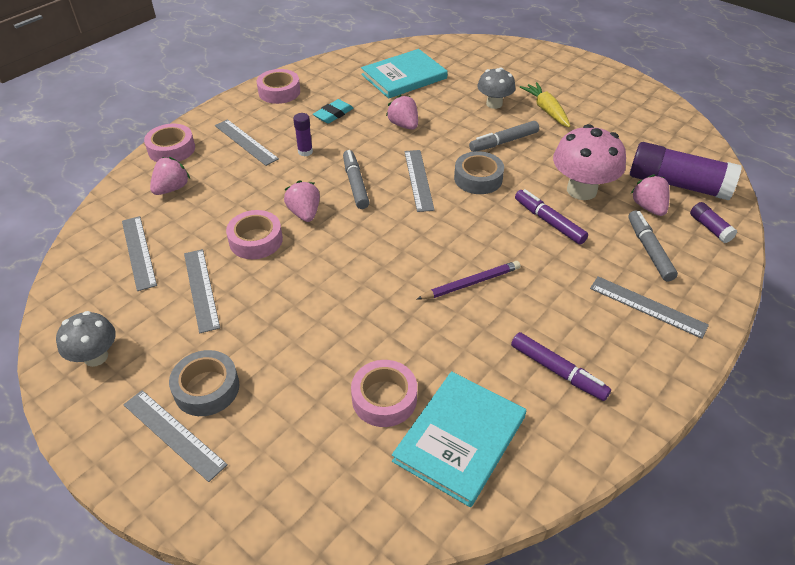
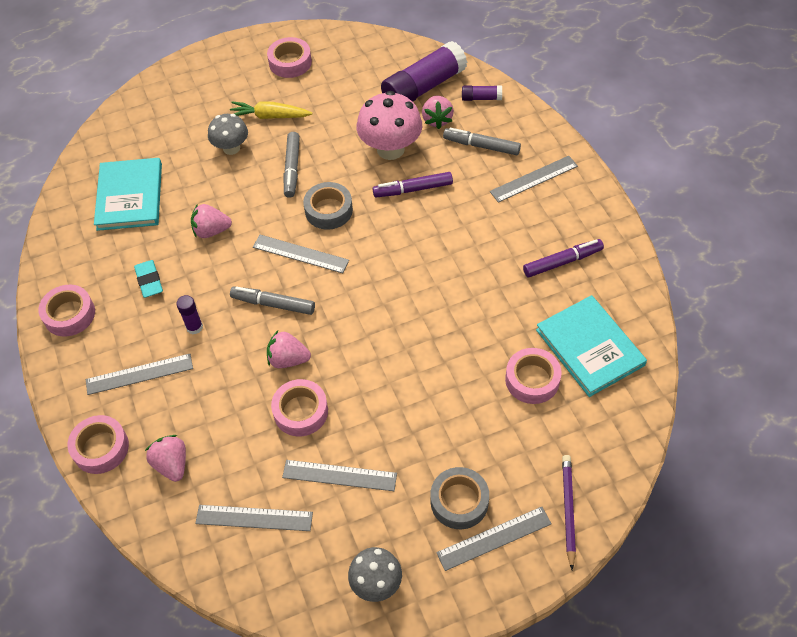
camera: 60 degrees left, 10 degrees up
purple pencil [417,261,520,299] -> purple pencil moved to [562,455,576,570]
pink strawberry [631,175,670,216] -> pink strawberry turned 105 degrees counterclockwise [422,96,454,129]
none -> pink tape [267,37,312,78]

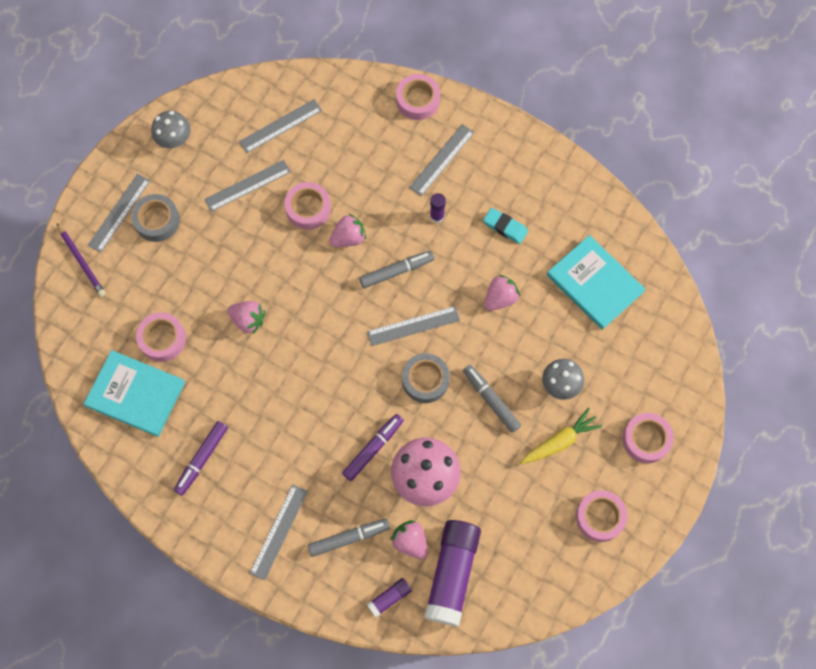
camera: 140 degrees right, 15 degrees up
pink tape [38,285,95,337] -> pink tape moved to [622,413,674,463]
pink strawberry [145,435,186,482] -> pink strawberry moved to [227,301,265,335]

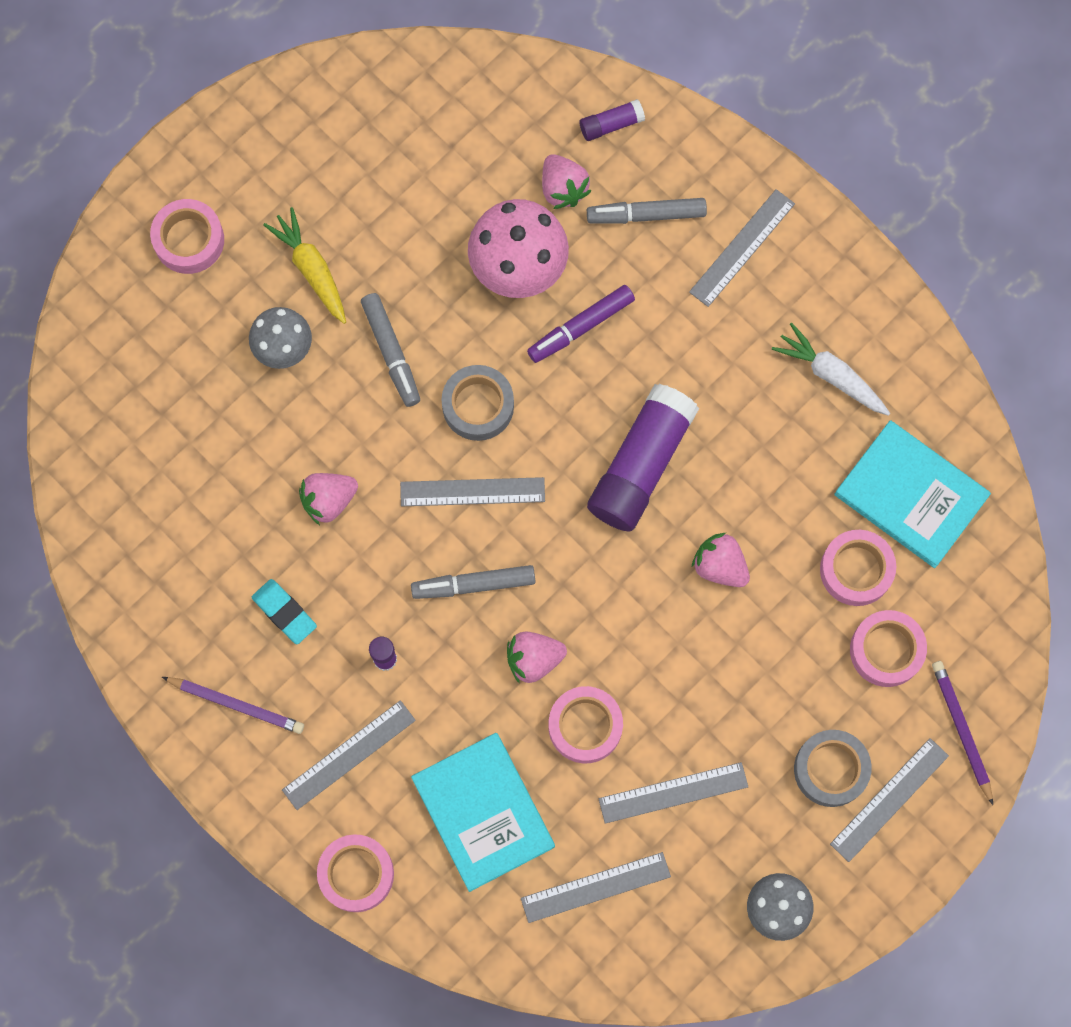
camera: 165 degrees left, 5 degrees up
purple marker [174,421,228,496] -> white carrot [772,323,890,416]
purple glue stick [424,520,481,626] -> purple glue stick moved to [587,384,699,532]
yellow carrot [520,408,602,464] -> yellow carrot turned 75 degrees clockwise [263,207,346,324]
turquoise book [547,235,645,330] -> turquoise book moved to [411,733,555,892]
pink tape [576,490,627,542] -> pink tape moved to [850,610,927,687]
none -> purple pencil [162,677,304,734]

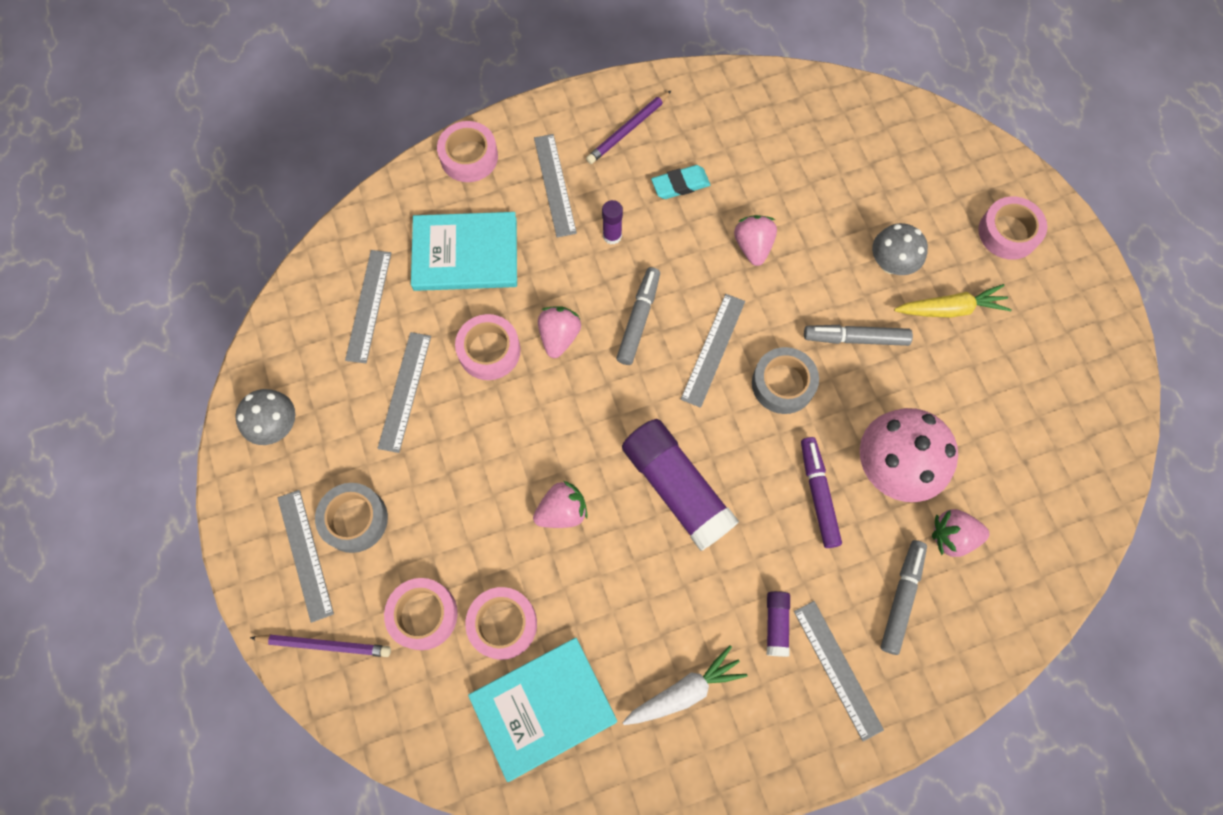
camera: 115 degrees right, 5 degrees down
purple glue stick [580,99,645,141] -> purple glue stick moved to [767,591,790,657]

